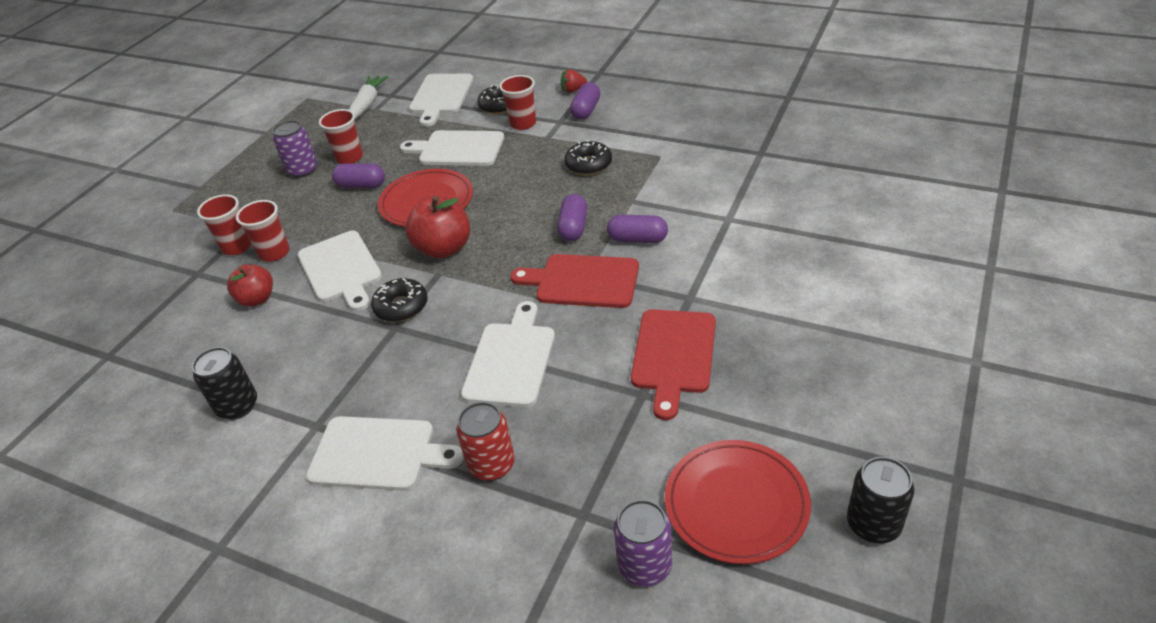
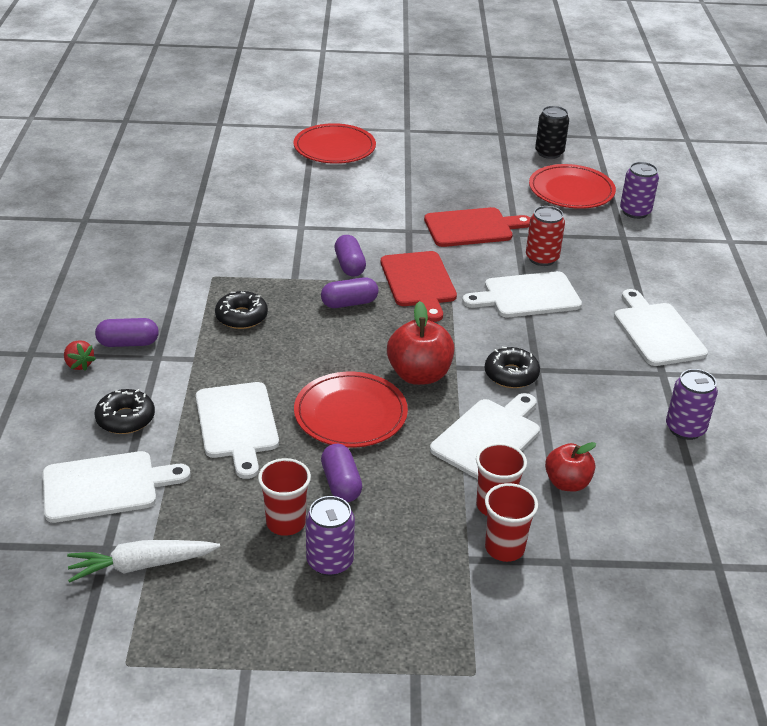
camera: 120 degrees left, 5 degrees down
black can [192,347,257,420] -> purple can [666,369,718,440]
red can [456,402,515,481] -> red can moved to [526,206,565,266]
red cup [499,75,536,130] -> none
none -> red plate [294,123,376,164]

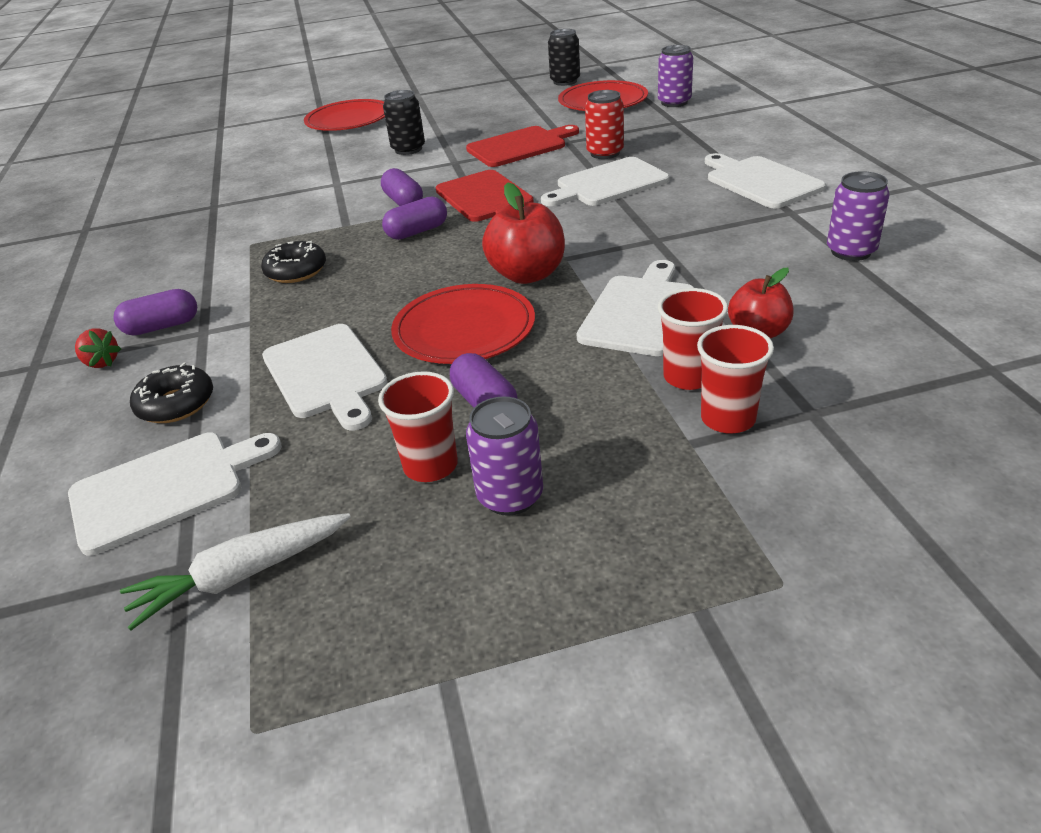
camera: 10 degrees left, 0 degrees up
black donut [485,347,540,388] -> none
none -> black can [383,90,425,155]

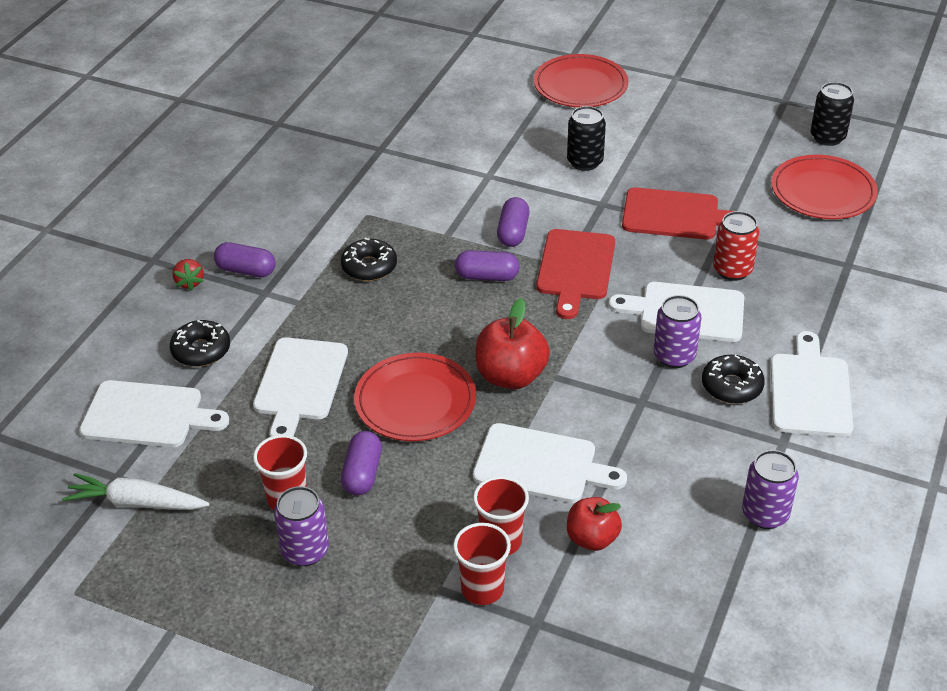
camera: 35 degrees right, 5 degrees up
white cutting board [577,260,694,356] -> white cutting board turned 45 degrees clockwise [473,423,627,503]
purple can [658,45,693,107] -> purple can moved to [654,295,702,368]
none -> black donut [702,355,765,404]

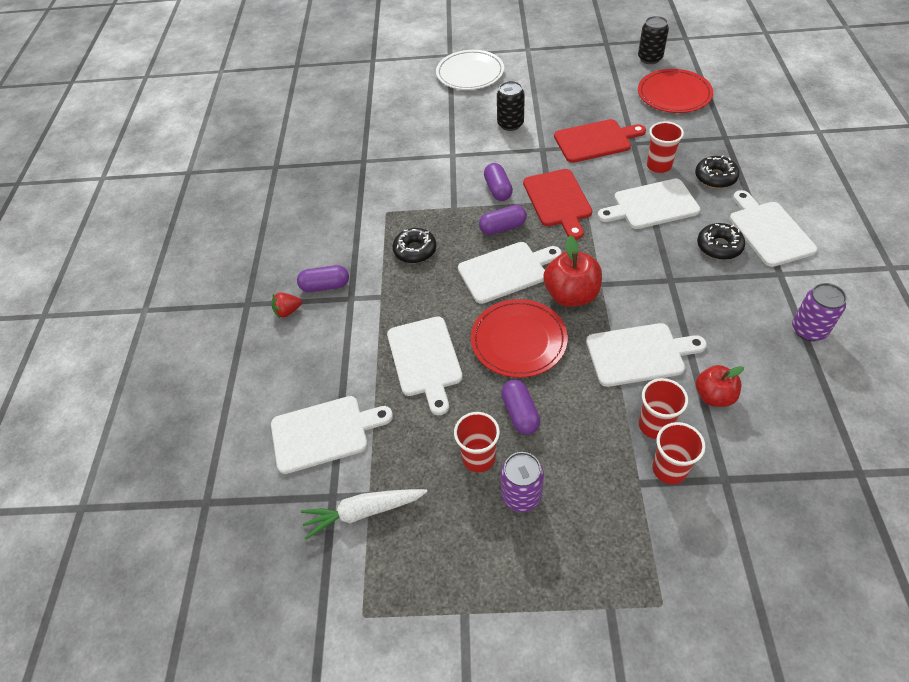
camera: 20 degrees left, 10 degrees up
black donut [170,320,230,367] -> black donut moved to [695,155,739,188]
red strawberry [173,259,204,291] -> red strawberry turned 105 degrees clockwise [272,293,302,318]
red plate [534,54,628,107] -> white plate [436,50,504,90]
purple can [654,295,702,368] -> none
red can [713,211,760,281] -> red cup [647,121,684,173]
none -> white cutting board [458,242,562,304]

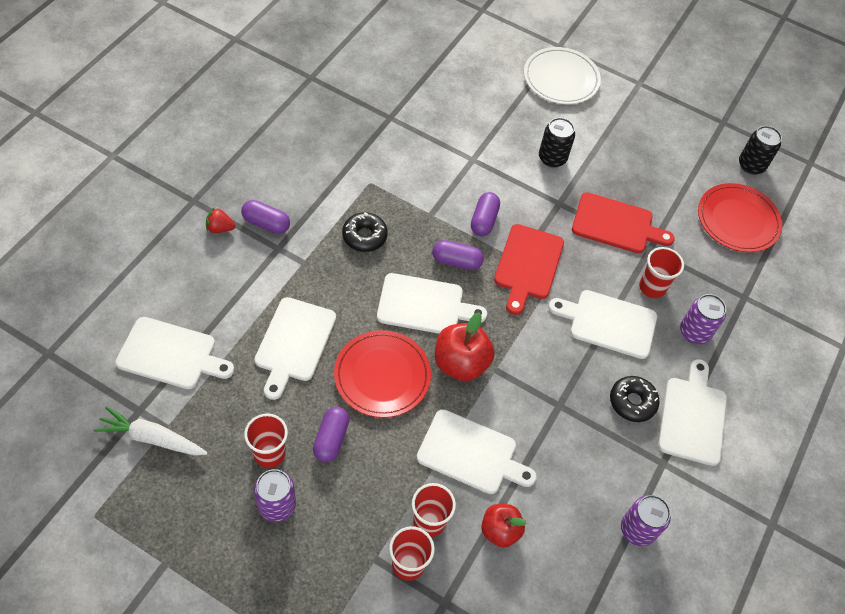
camera: 20 degrees right, 5 degrees up
black donut [695,155,739,188] -> purple can [680,294,726,344]

